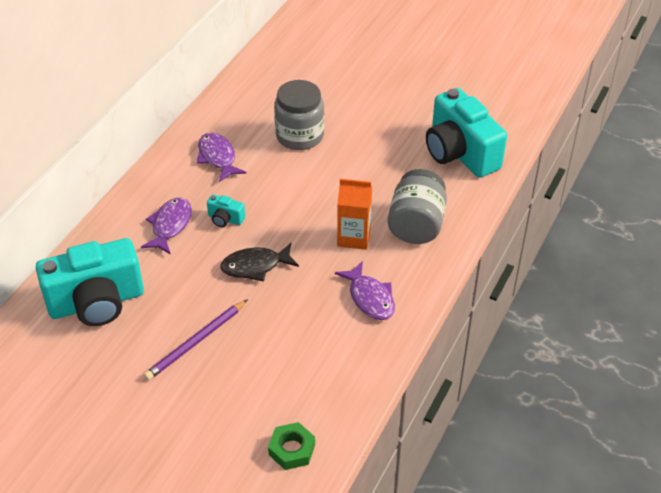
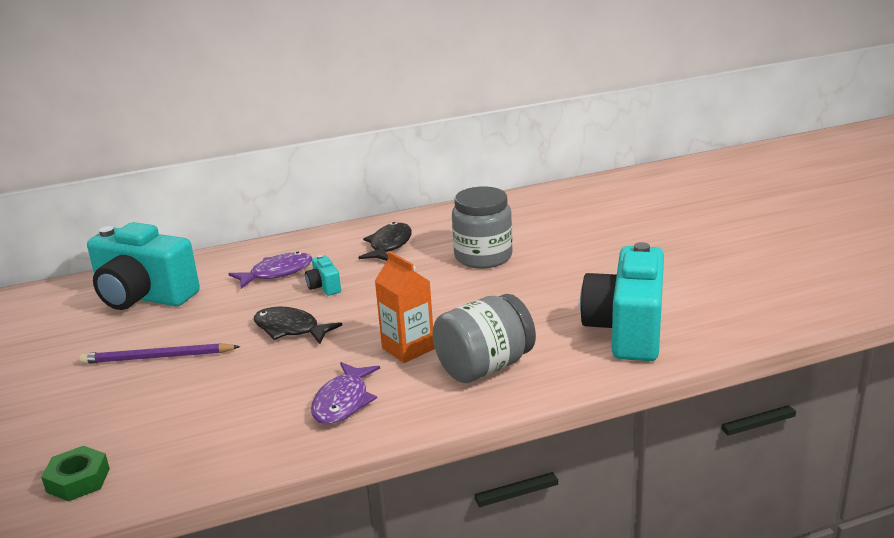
camera: 45 degrees right, 20 degrees down
purple fish [197,133,246,182] -> black fish [358,222,412,261]

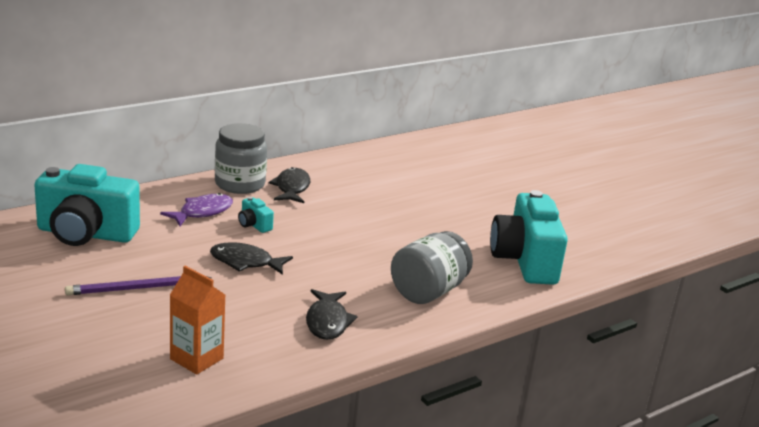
camera: 20 degrees left, 0 degrees up
green nut [41,446,110,501] -> none
purple fish [311,362,380,425] -> black fish [306,289,358,340]
orange carton [375,251,435,363] -> orange carton moved to [170,266,225,374]
grey jar [452,187,513,268] -> grey jar moved to [215,123,267,194]

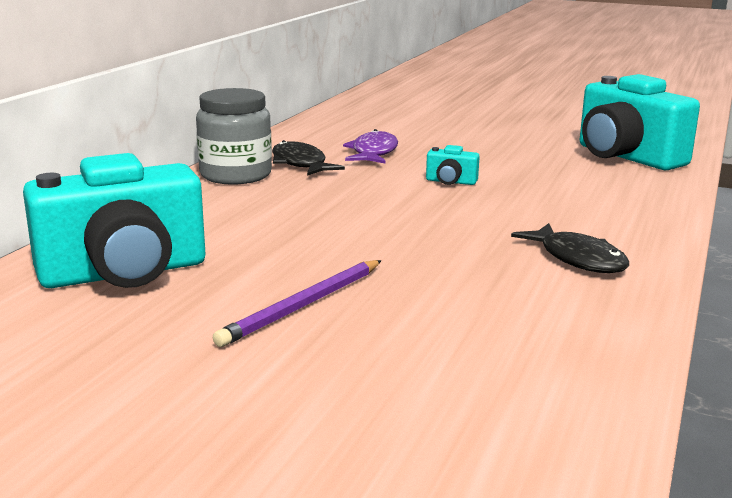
camera: 30 degrees left, 5 degrees down
purple fish [160,193,233,226] -> purple fish moved to [343,129,398,163]
orange carton [170,266,225,374] -> none
black fish [210,242,293,275] -> none
turquoise camera [238,197,274,233] -> turquoise camera moved to [426,145,480,185]
grey jar [391,231,473,304] -> none

